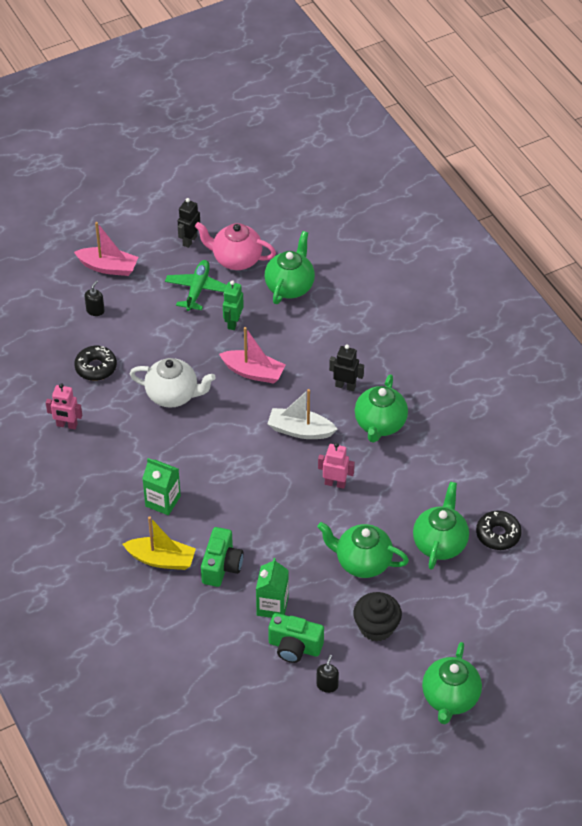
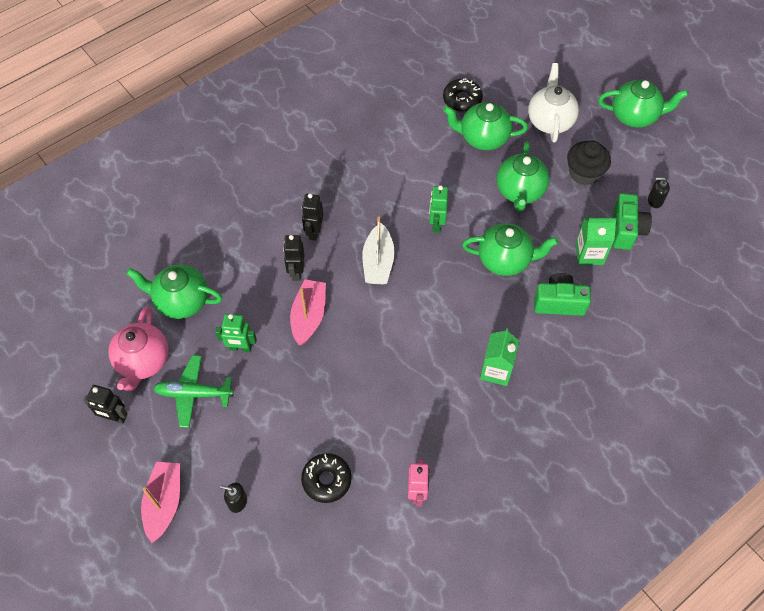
camera: 100 degrees left, 10 degrees up
yellow boat [123,516,196,570] -> none
white teapot [130,358,216,408] -> white teapot moved to [528,63,579,142]
pink robot [318,443,355,489] -> green robot [429,185,448,233]
green teapot [355,374,408,443] -> green teapot moved to [462,223,558,276]
none -> black robot [283,235,305,281]

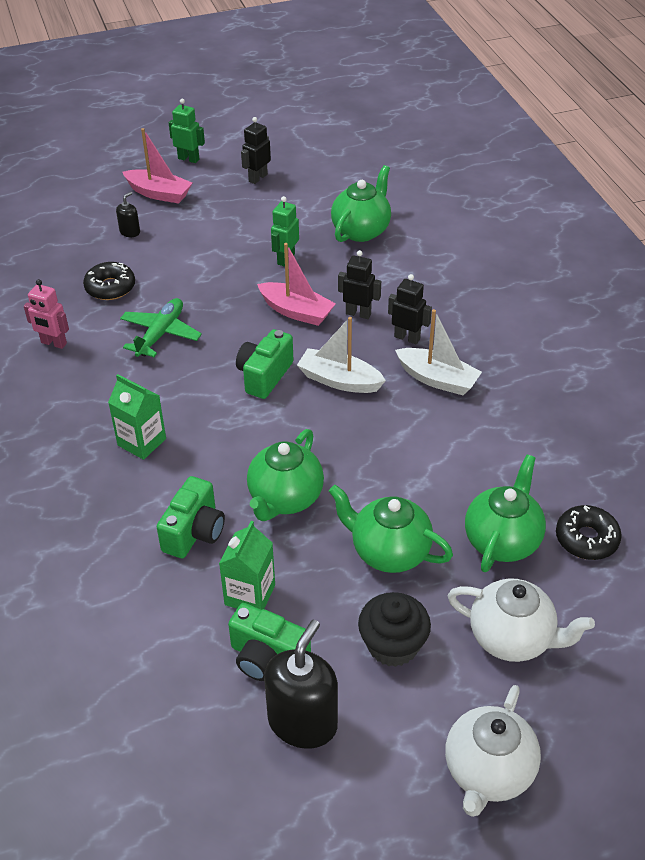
camera: 110 degrees right, 15 degrees down
pink teapot [108,307,169,391] -> none
green plane [153,355,233,428] -> green plane moved to [120,298,202,357]
green robot [429,185,448,233] -> green robot moved to [169,99,205,163]
green teapot [598,79,688,128] -> white teapot [445,685,541,817]
black soap dispenser [648,177,670,208] -> black soap dispenser [264,620,338,749], size x2.14
none -> green camera [236,329,293,399]
none -> white boat [395,309,482,395]

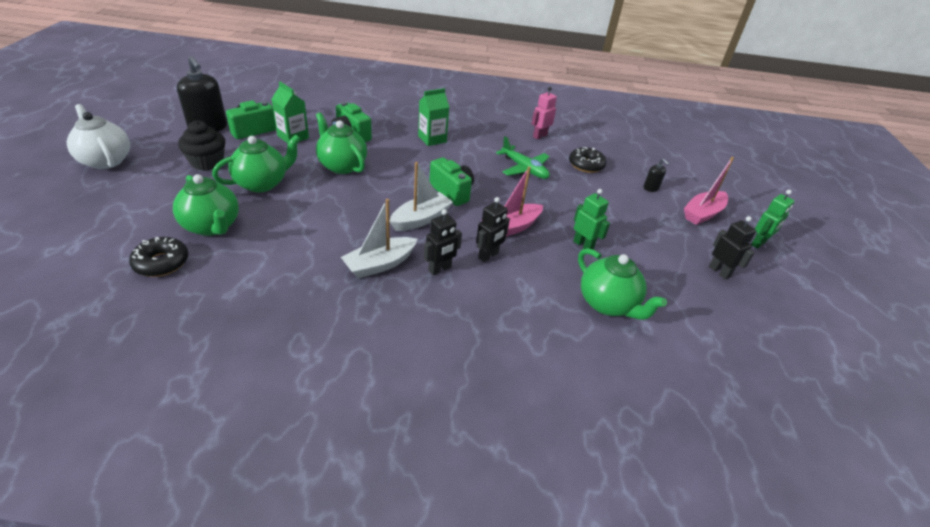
camera: 110 degrees right, 5 degrees down
white teapot [448,578,595,662] -> none

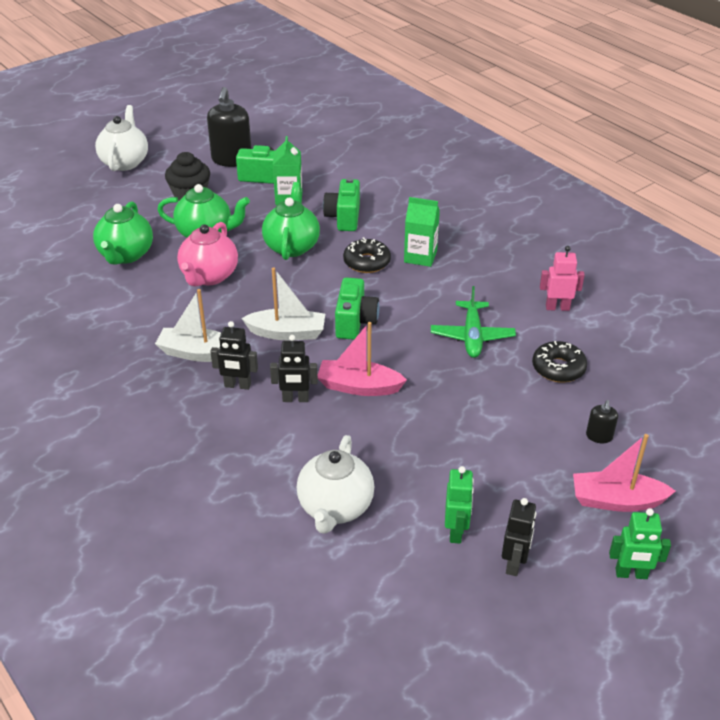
camera: 50 degrees right, 0 degrees up
black donut [129,237,188,277] -> black donut moved to [343,237,391,273]
green robot [573,189,610,250] -> green robot moved to [445,466,474,544]
green teapot [578,248,667,320] -> white teapot [297,435,374,534]
none -> pink teapot [177,222,238,286]

